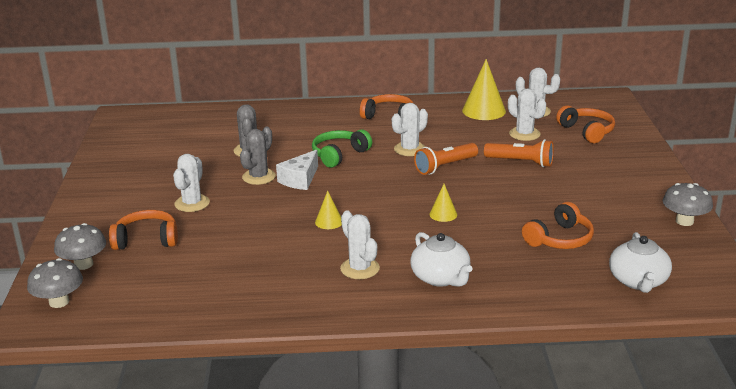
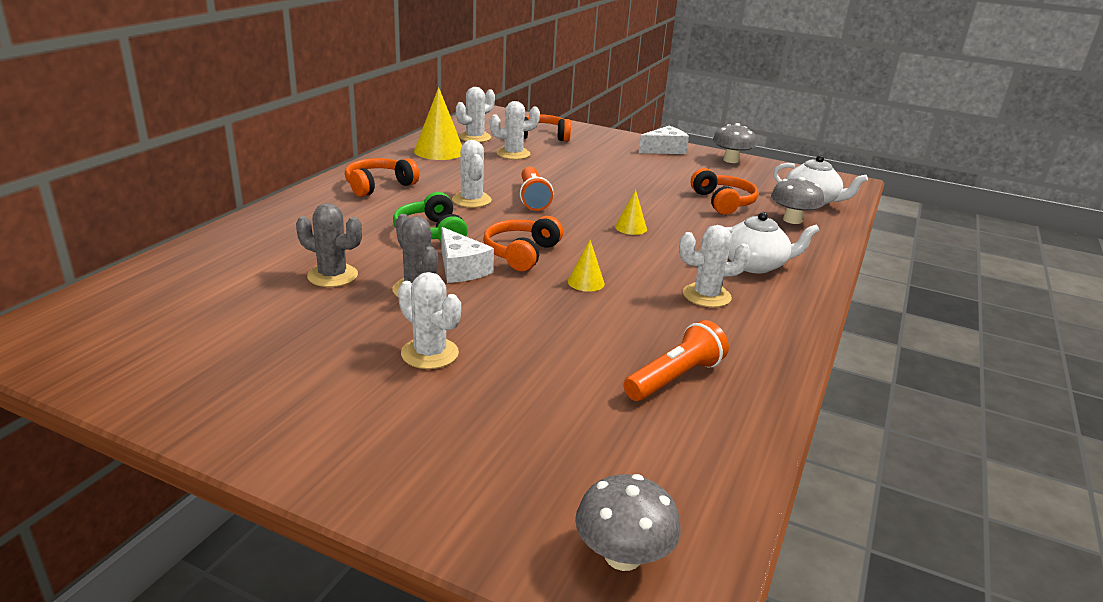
camera: 65 degrees left, 0 degrees up
grey mushroom [54,223,106,270] -> grey mushroom moved to [771,177,824,224]
orange headphones [109,210,178,250] -> orange headphones moved to [483,216,563,271]
orange flashlight [484,139,554,167] -> orange flashlight moved to [623,320,729,401]
none -> white cheese [639,126,689,154]

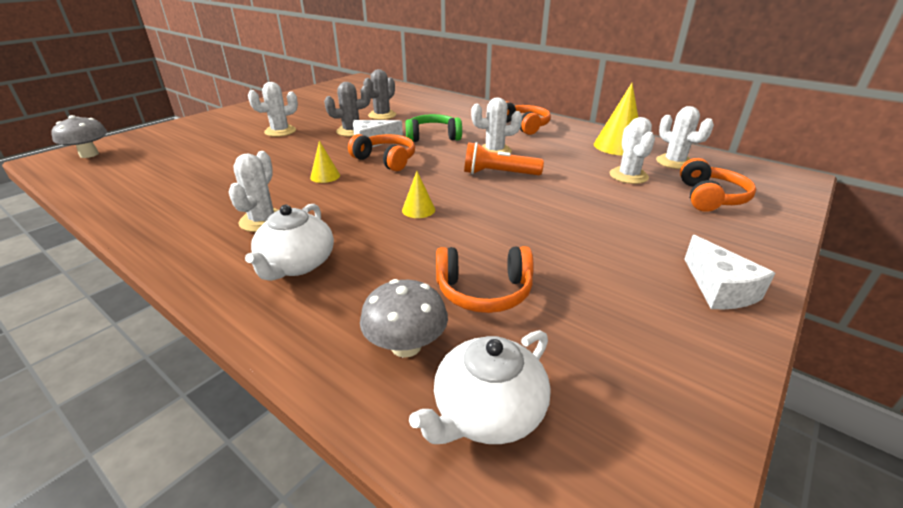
camera: 105 degrees right, 5 degrees up
orange flashlight [623,320,729,401] -> none
grey mushroom [713,123,756,163] -> none

